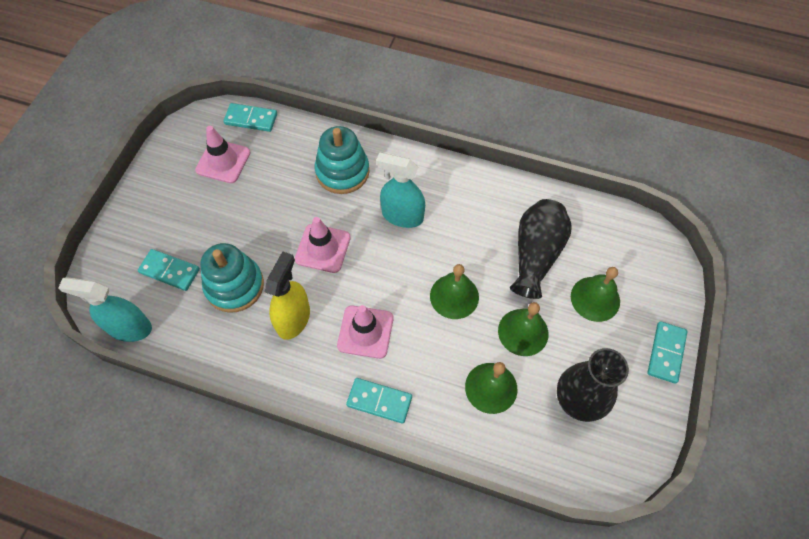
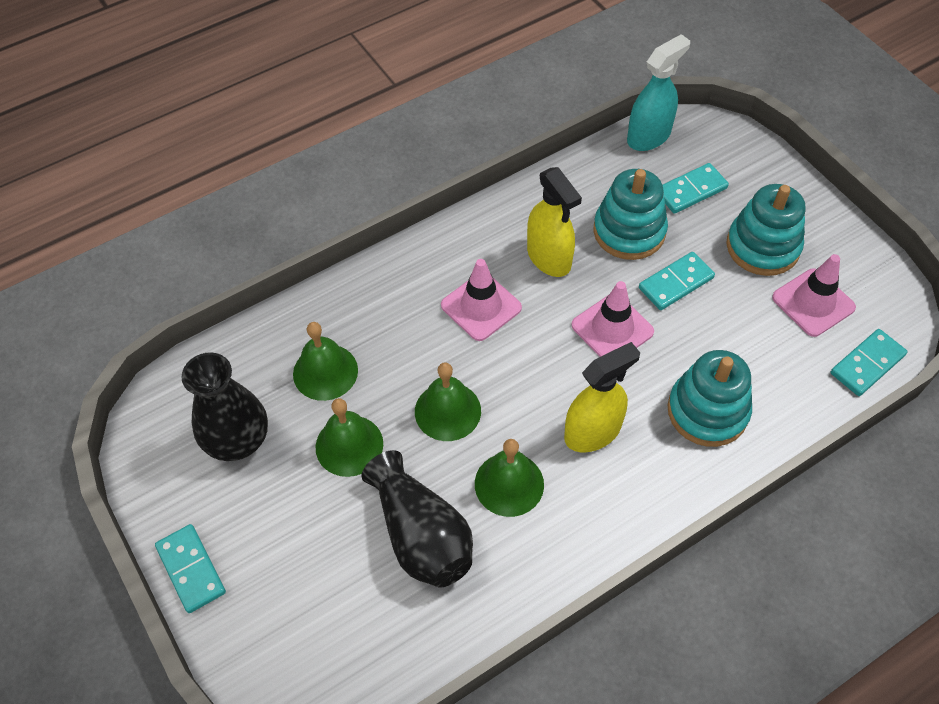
camera: 130 degrees right, 5 degrees down
turquoise domino [346,378,412,424] -> turquoise domino moved to [639,252,715,310]
turquoise spray bottle [376,153,425,228] -> yellow spray bottle [564,342,640,452]
green bell [571,267,620,322] -> green bell moved to [475,439,544,517]
none -> turquoise stacking toy [726,184,806,276]

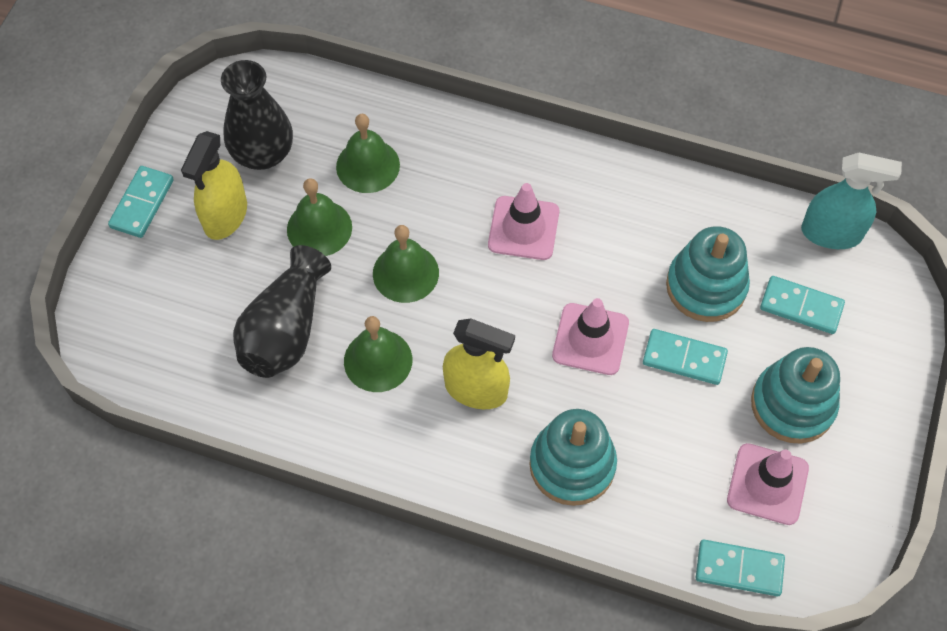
camera: 50 degrees right, 5 degrees up
yellow spray bottle [527,167,582,277] -> yellow spray bottle moved to [181,131,247,240]

